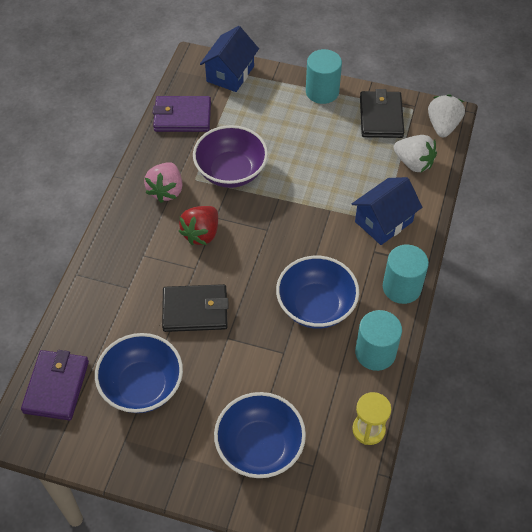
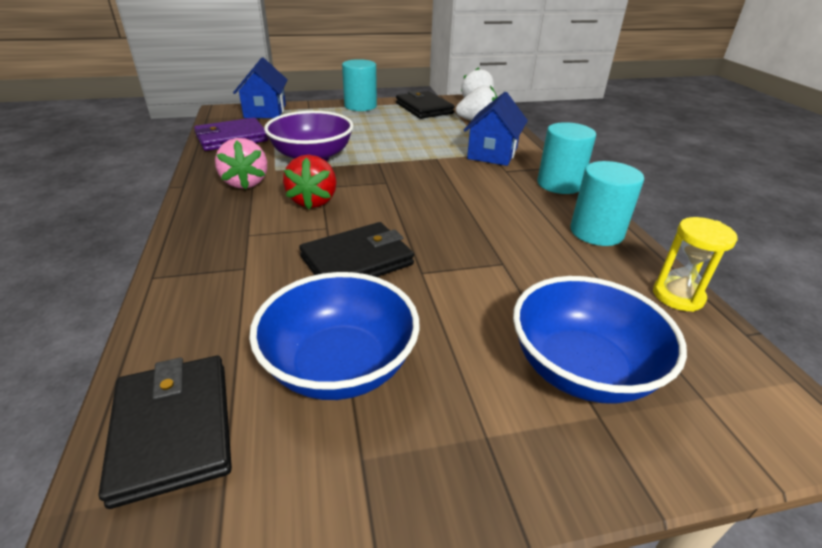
camera: 30 degrees left, 20 degrees down
purple wallet [21,350,89,421] -> black wallet [99,356,232,509]
blue bowl [276,256,359,329] -> none

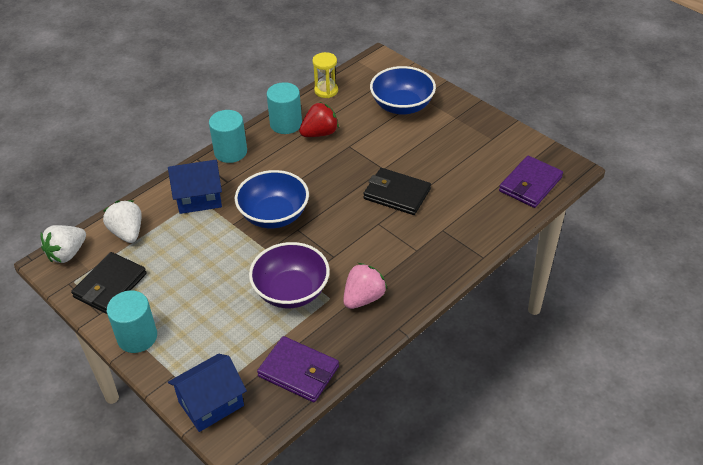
camera: 120 degrees left, 10 degrees up
black wallet [99,356,232,509] -> purple wallet [499,156,563,208]
blue bowl [249,272,420,400] -> blue bowl moved to [234,170,309,228]
red strawberry [283,155,337,209] -> red strawberry moved to [299,102,339,137]

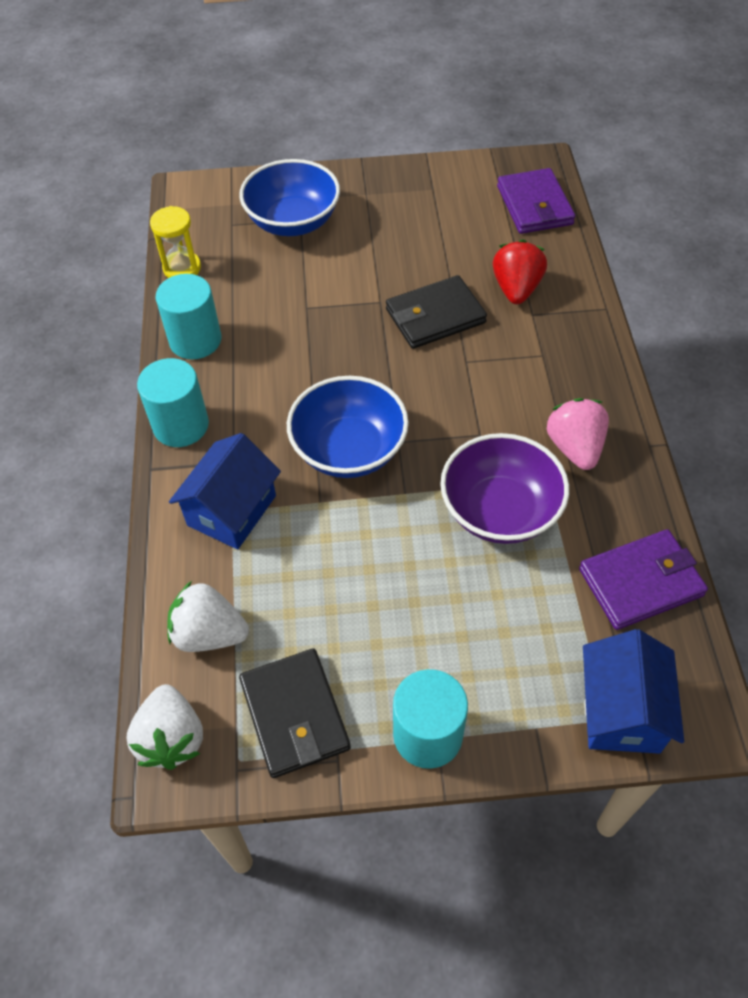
camera: 50 degrees left, 10 degrees up
red strawberry [299,102,339,137] -> red strawberry moved to [493,240,547,304]

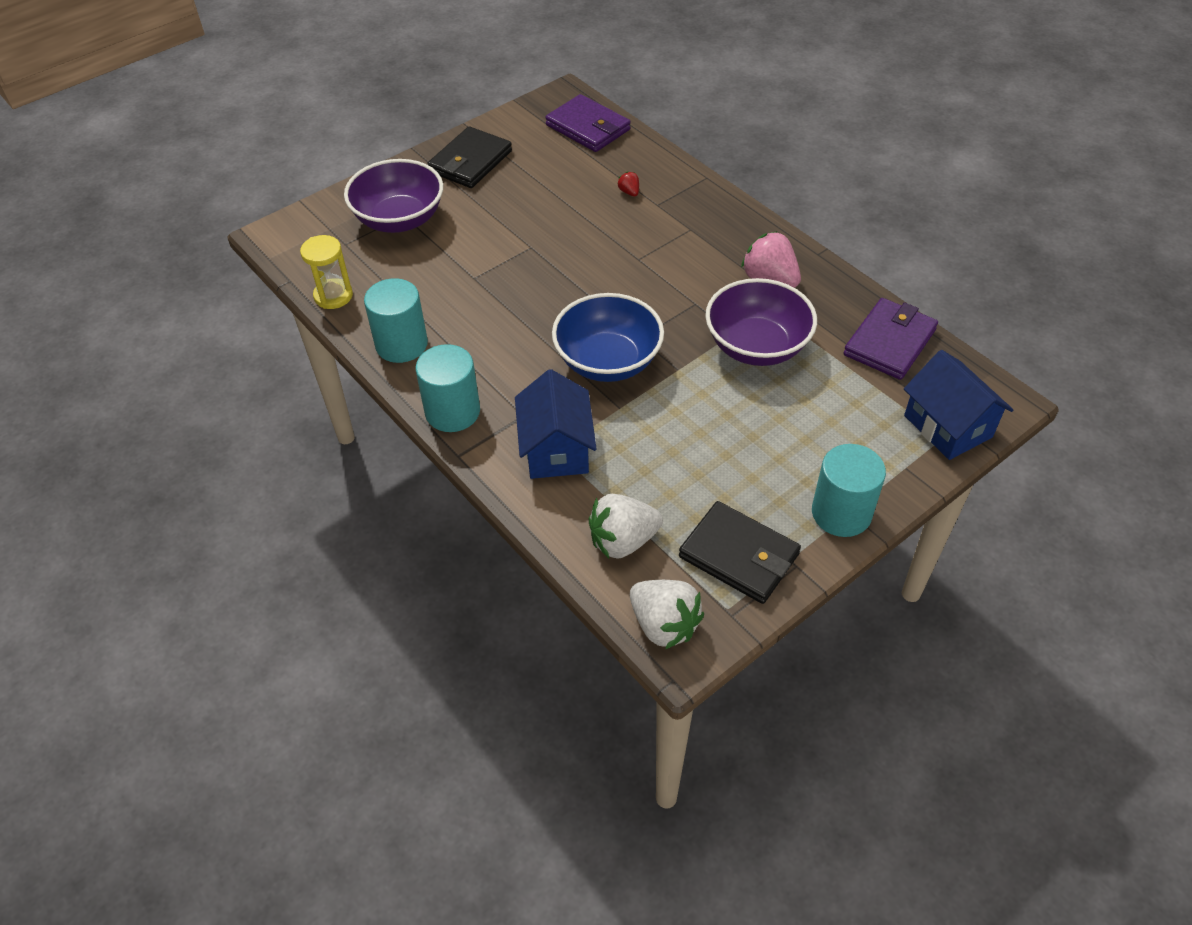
camera: 35 degrees left, 5 degrees down
blue bowl [239,159,340,236] -> purple bowl [344,159,443,233]
black wallet [386,275,487,349] -> black wallet moved to [427,126,512,188]
red strawberry [493,240,547,304] -> red strawberry [617,171,639,197], size x0.46

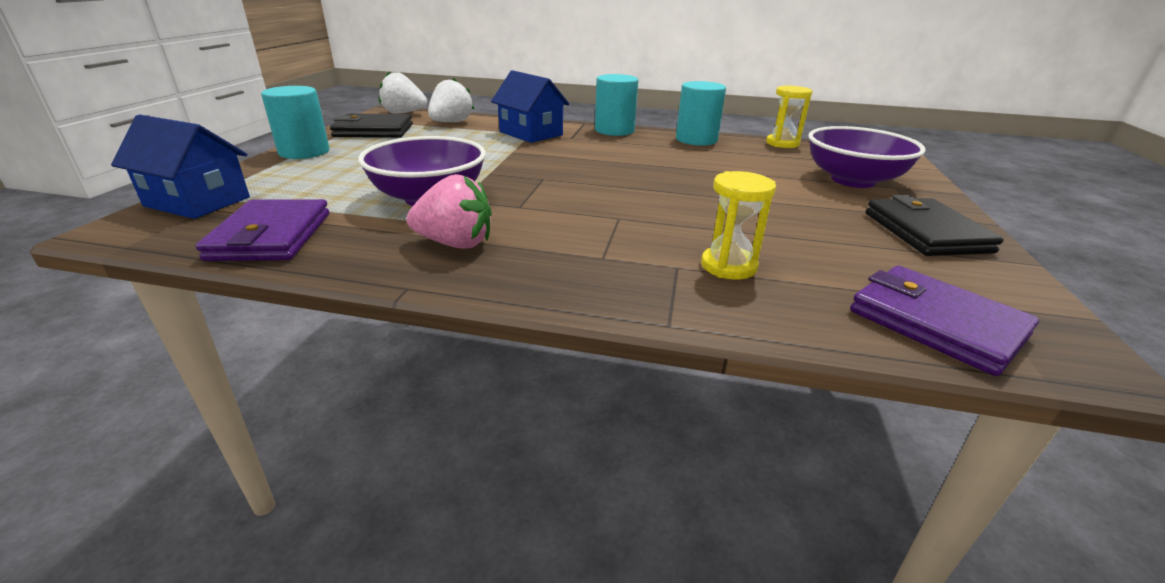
camera: 140 degrees right, 20 degrees down
purple wallet [545,94,631,152] -> purple wallet turned 45 degrees clockwise [850,266,1039,376]
blue bowl [552,293,664,382] -> none
red strawberry [617,171,639,197] -> yellow hourglass [701,171,776,280]

